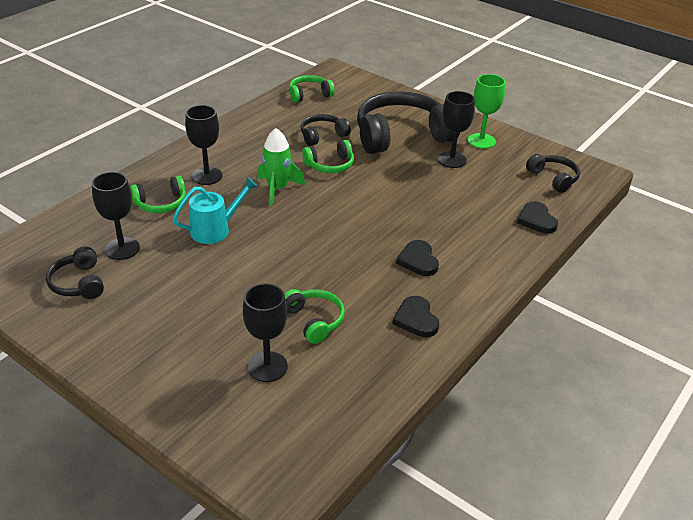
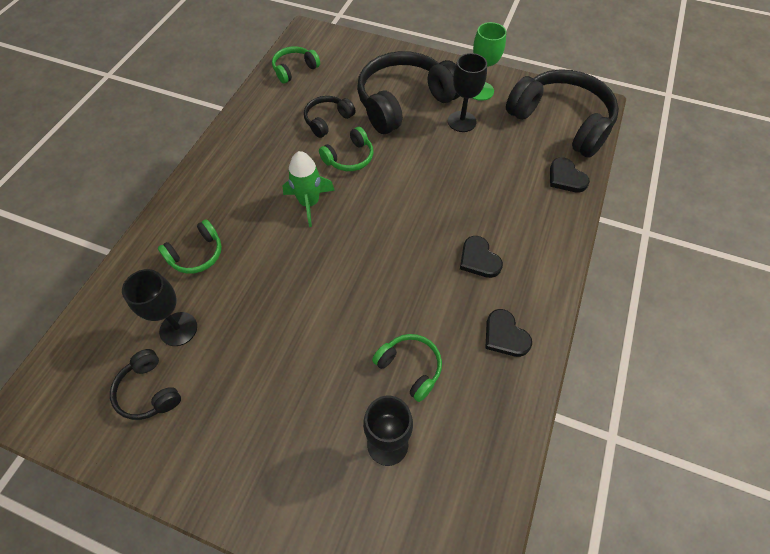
camera: 15 degrees left, 20 degrees up
turquoise watering can [173,177,258,244] -> none
black goblet [185,105,222,185] -> none
black headphones [526,154,580,193] -> black headphones [506,69,619,158], size x2.08

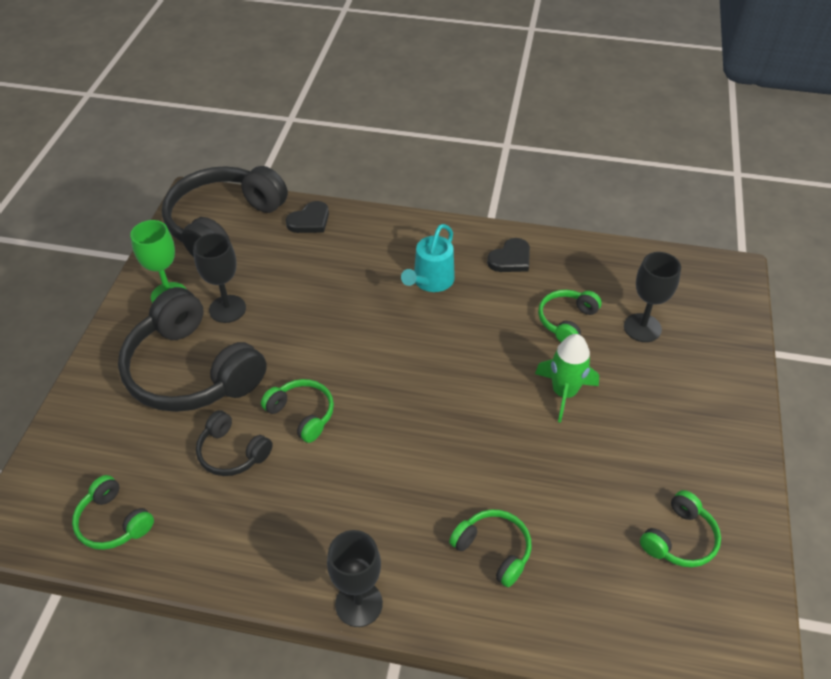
camera: 100 degrees left, 10 degrees down
black headphones [110,349,181,420] -> green headphones [640,490,721,567]
black goblet [122,269,197,346] -> black goblet moved to [327,530,383,627]
green rocket [283,151,335,227] -> green rocket moved to [535,334,599,423]
black heart [460,236,503,278] -> turquoise watering can [401,224,455,292]

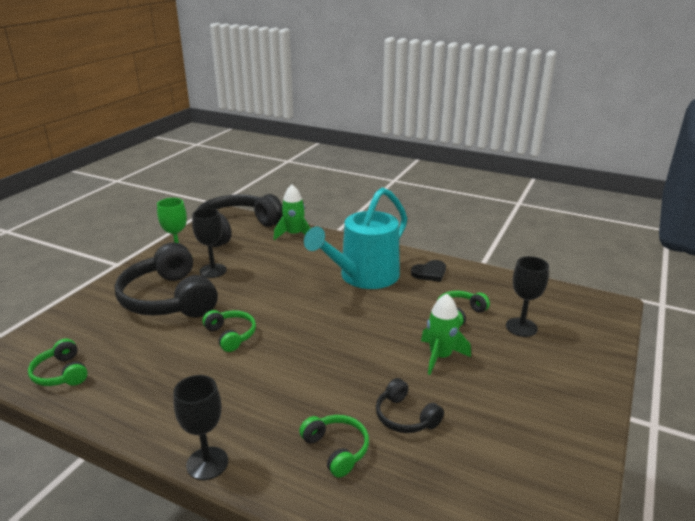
camera: 15 degrees right, 20 degrees down
black headphones [196,410,273,476] -> black headphones moved to [376,378,444,433]
black heart [286,201,329,233] -> green rocket [274,185,311,240]
turquoise watering can [401,224,455,292] -> turquoise watering can [304,187,407,289], size x1.89
green headphones [640,490,721,567] -> none

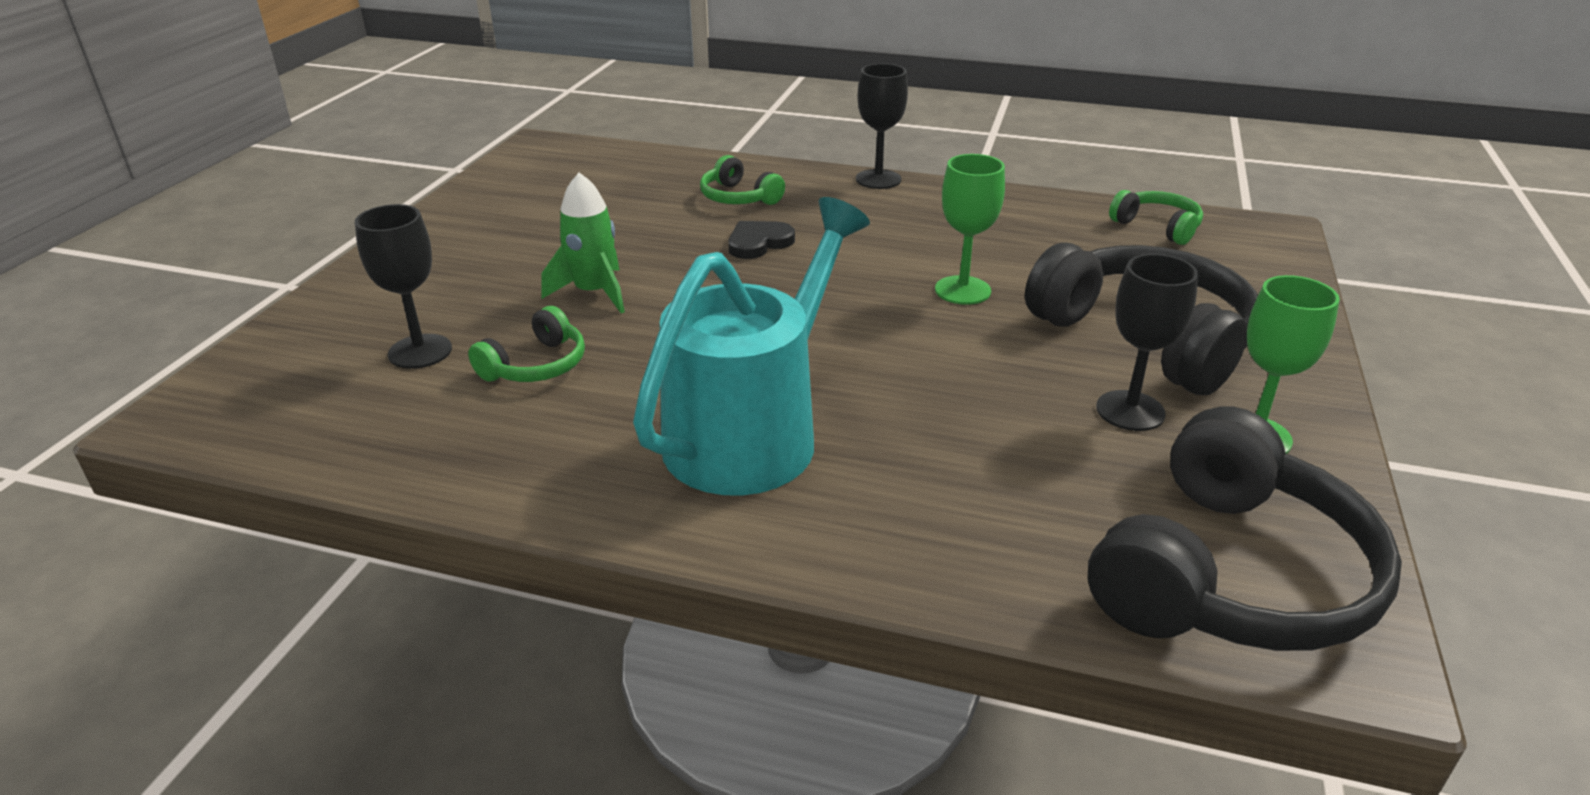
camera: 170 degrees right, 5 degrees up
green headphones [203,310,256,352] -> green goblet [935,154,1005,305]
green rocket [274,185,311,240] -> none
black headphones [376,378,444,433] -> none
black heart [411,260,446,282] -> black heart moved to [728,221,795,259]

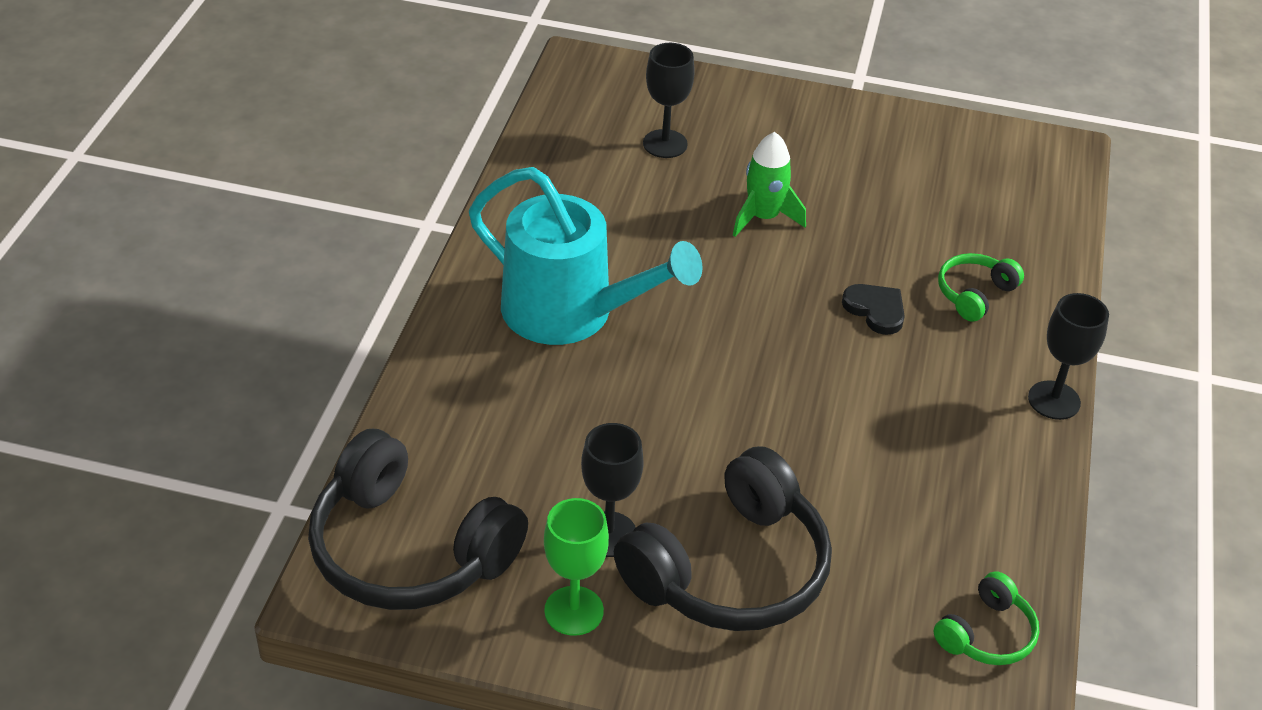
camera: 85 degrees right, 10 degrees up
green headphones [468,306,585,382] -> none
green goblet [935,154,1005,305] -> none

